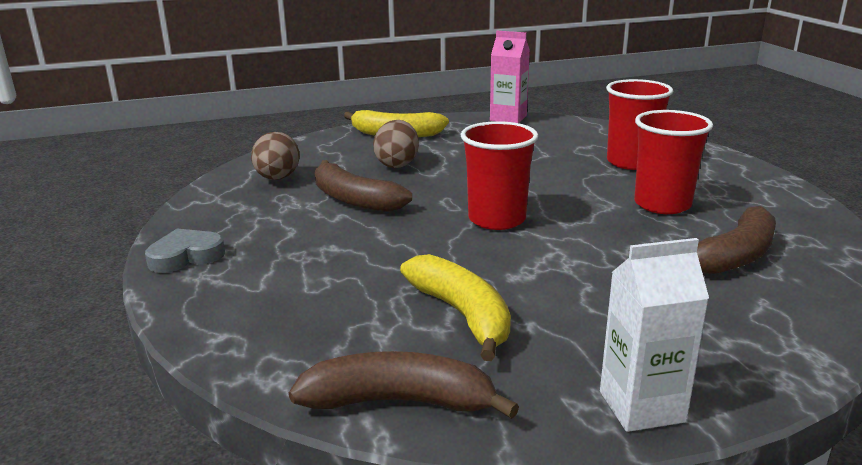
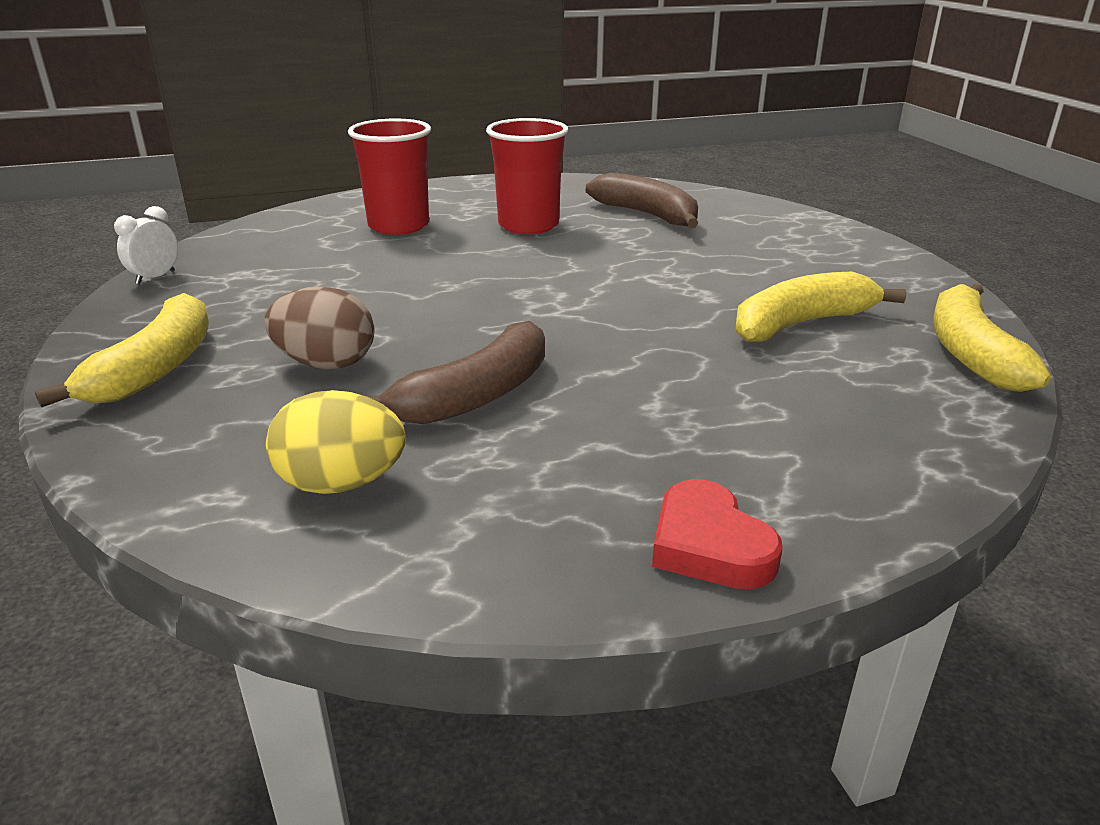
camera: 90 degrees left, 5 degrees up
grey heart [145,228,225,273] -> red heart [652,479,783,589]
brown egg [251,132,300,180] -> yellow egg [266,390,406,494]
brown banana [289,351,519,419] -> yellow banana [933,284,1051,392]
red cup [461,121,538,230] -> none
pink carton [490,31,530,123] -> white clock [114,206,178,285]
white carton [600,238,709,432] -> none

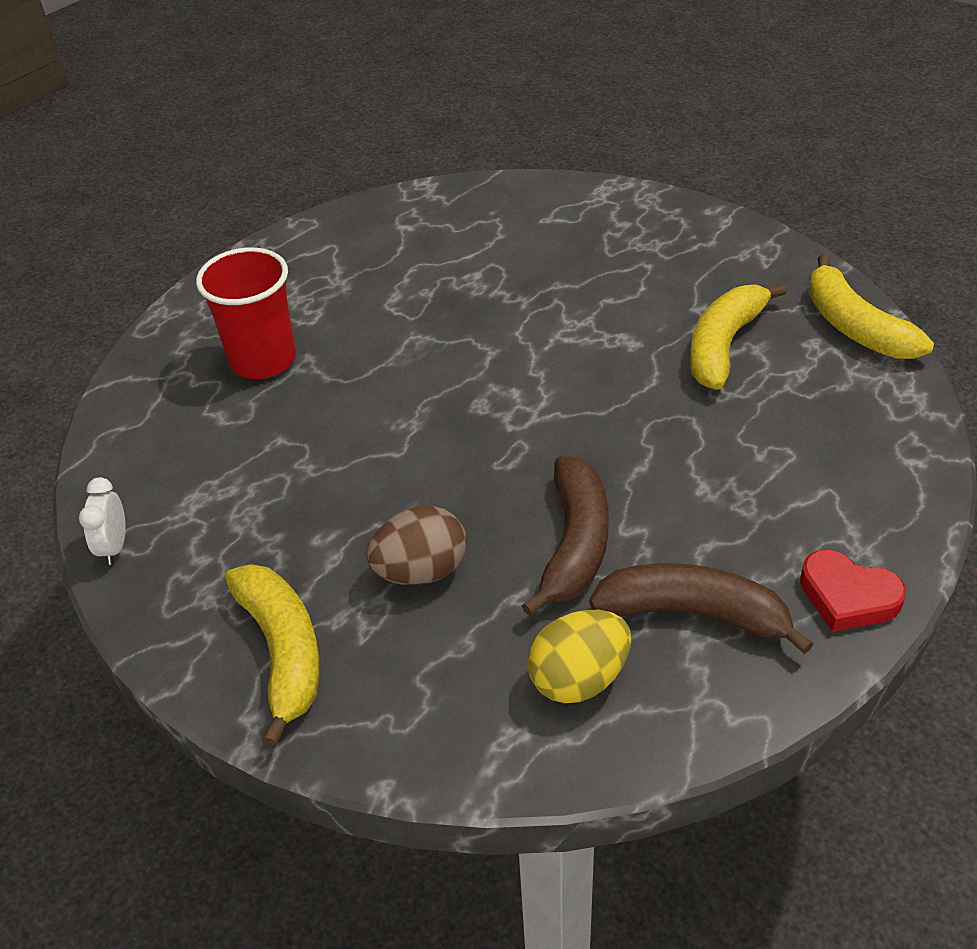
camera: 30 degrees left, 15 degrees up
red cup [486,118,568,234] -> none
brown banana [586,173,698,228] -> brown banana moved to [589,563,813,654]

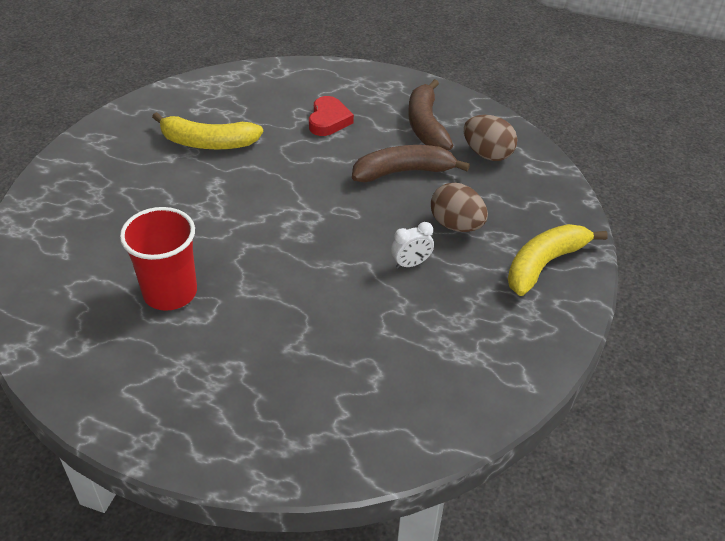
camera: 115 degrees left, 0 degrees up
white clock [79,477,126,565] -> white clock moved to [391,222,434,269]
red cup [196,247,296,379] -> red cup moved to [120,207,197,311]
yellow egg [527,610,631,703] -> brown egg [464,115,517,161]
red heart [800,549,906,632] -> red heart moved to [309,96,354,136]
yellow banana [808,254,934,359] -> none

